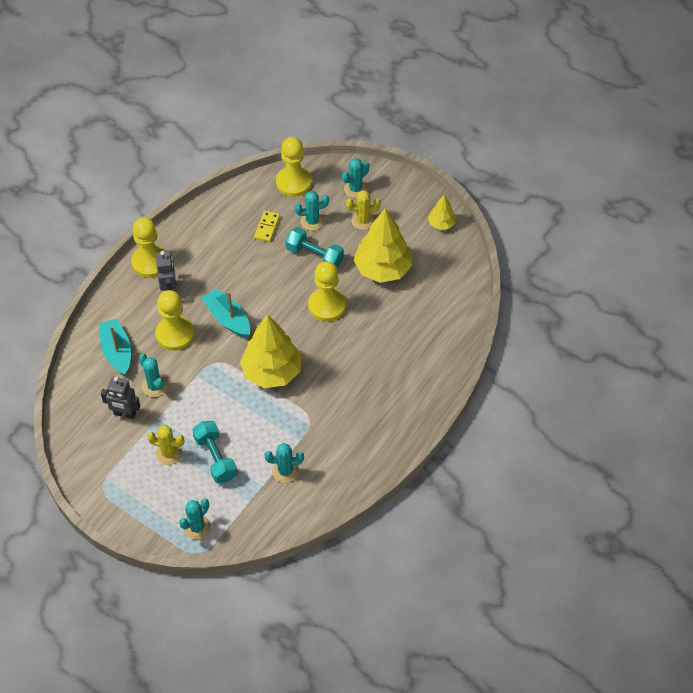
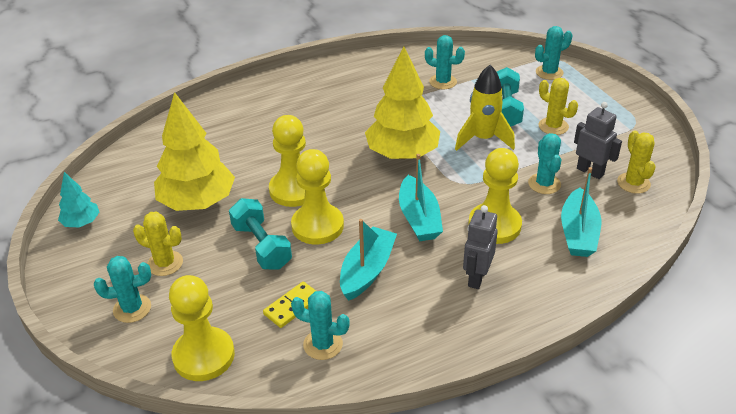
camera: 150 degrees left, 15 degrees down
yellow pawn [131,217,166,278] -> yellow pawn moved to [291,149,344,245]
turquoise cactus [295,191,329,231] -> turquoise cactus moved to [291,291,350,360]
yellow tree [428,195,456,230] -> turquoise tree [58,172,99,227]
none -> turquoise boat [340,219,397,301]
none -> yellow rocket [455,65,515,151]
none -> yellow cactus [617,131,656,194]

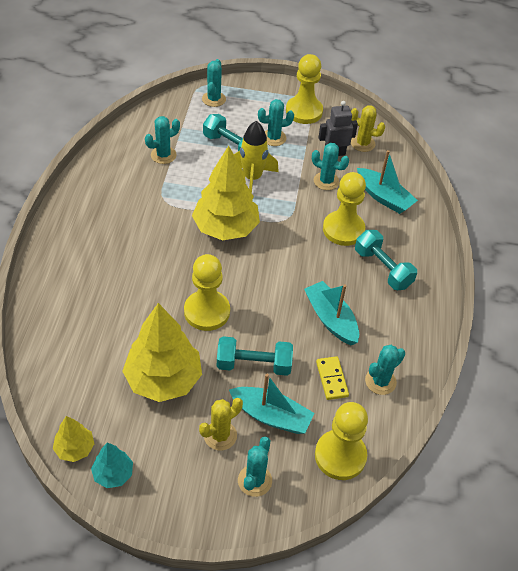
camera: 60 degrees left, 10 degrees up
yellow pawn [291,149,344,245] -> yellow pawn moved to [286,54,323,124]
turquoise boat [399,154,443,241] -> turquoise boat moved to [229,374,314,434]
grey robot [463,205,498,289] -> turquoise dumbbell [355,230,417,290]
yellow cactus [539,78,578,135] -> turquoise cactus [258,99,294,146]
none -> yellow tree [53,416,94,462]

